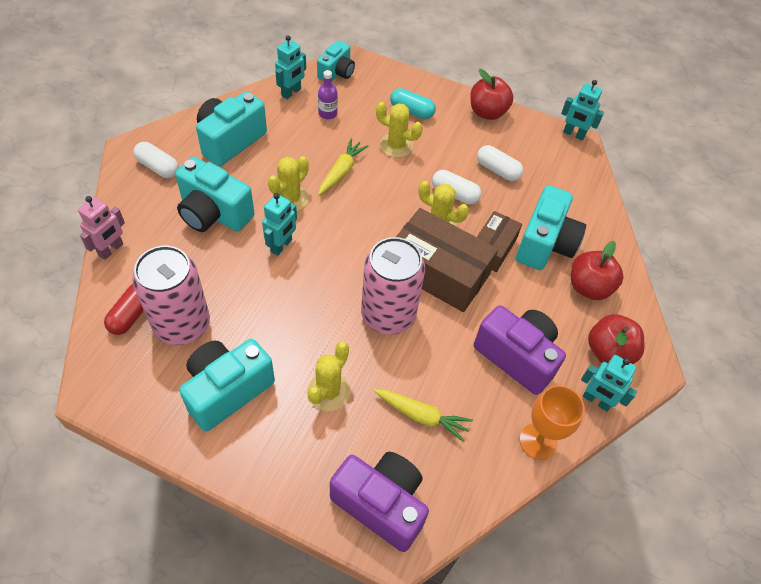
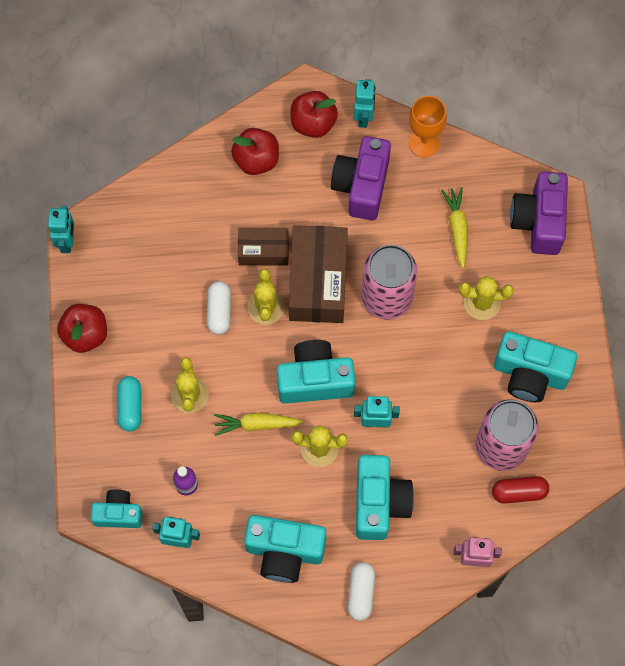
camera: 115 degrees left, 15 degrees up
white capsule [477,145,523,181] -> none
turquoise camera [516,185,586,270] -> turquoise camera moved to [277,340,355,404]

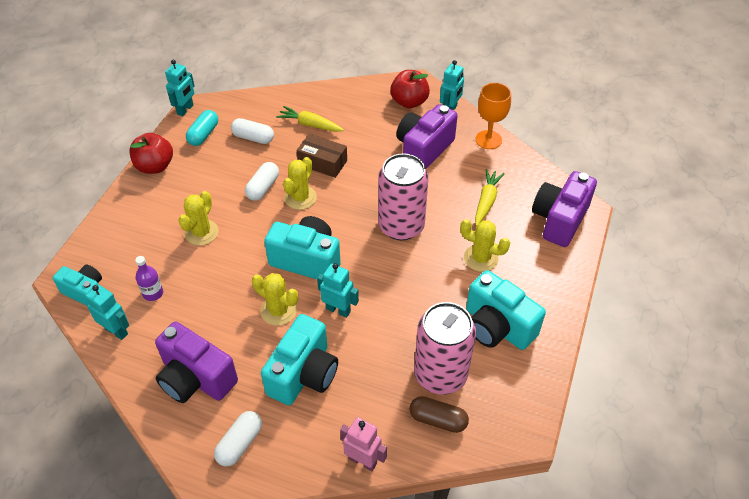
camera: 25 degrees right, 20 degrees down
turquoise capsule [117,376,141,432] -> turquoise capsule moved to [186,110,218,146]
yellow carrot [214,413,304,436] -> yellow carrot moved to [276,106,344,132]
red apple [231,128,279,175] -> none
turquoise camera [244,515,326,583] -> purple camera [155,322,238,403]
brown box [288,225,348,323] -> none
red capsule [492,476,549,504] -> brown capsule [409,396,469,433]
none -> white capsule [231,118,274,144]

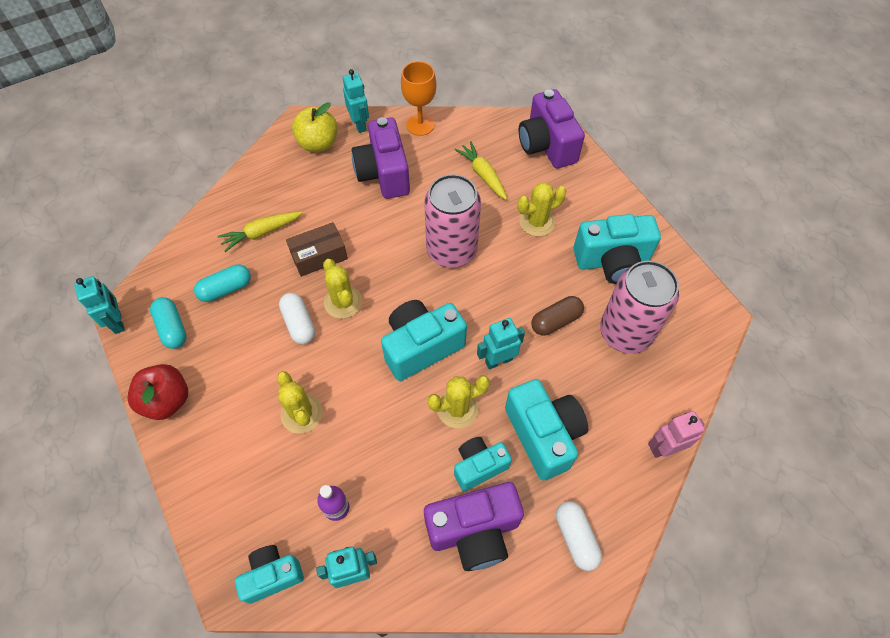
camera: 50 degrees left, 10 degrees up
white capsule [231,118,274,144] -> turquoise capsule [194,264,251,302]
red apple [390,70,430,108] -> yellow apple [292,102,338,152]
brown capsule [409,396,469,433] -> brown capsule moved to [531,296,584,335]
none -> turquoise camera [454,437,512,491]

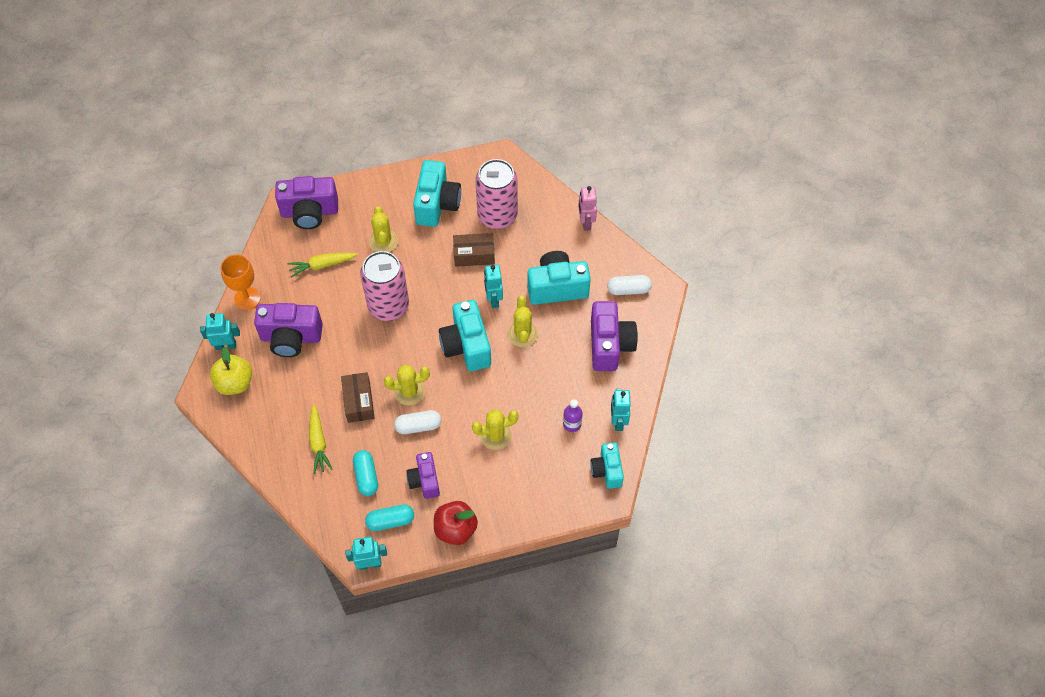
camera: 75 degrees left, 0 degrees up
turquoise camera [454,437,512,491] -> none
brown capsule [531,296,584,335] -> brown box [453,233,495,267]
none -> purple camera [406,452,440,499]

